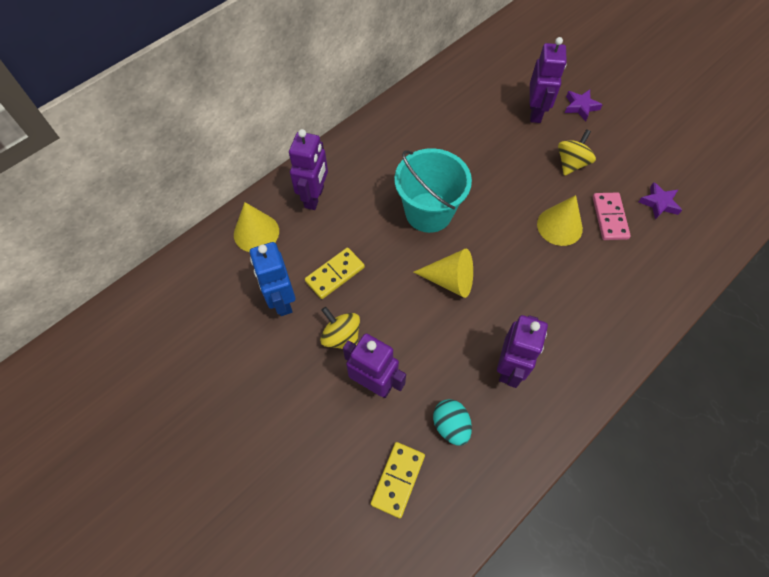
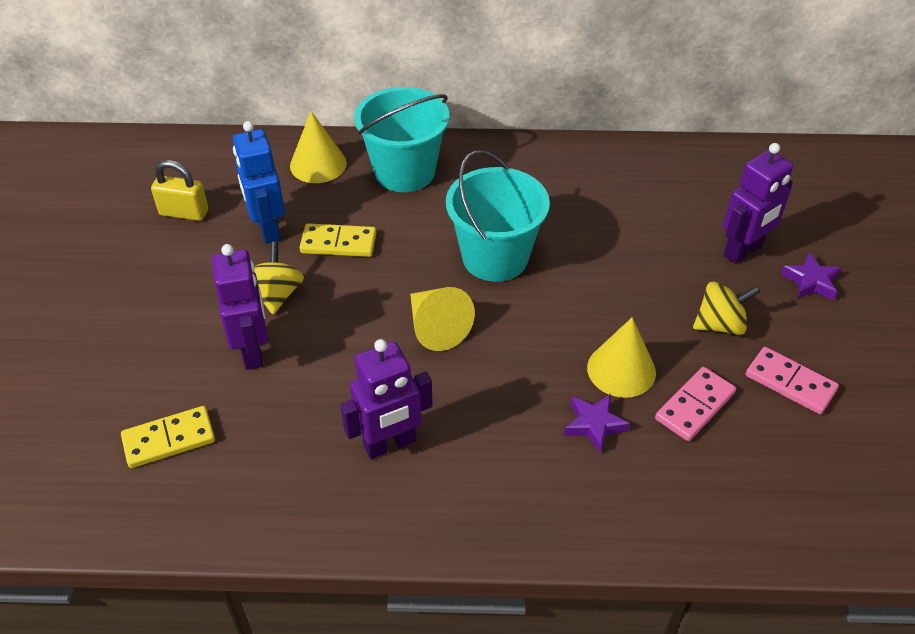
camera: 45 degrees right, 15 degrees down
blue robot [250,242,296,316] -> blue robot turned 45 degrees counterclockwise [233,121,285,244]
purple robot [289,129,328,210] -> turquoise bucket [354,87,450,192]
turquoise egg [433,399,472,446] -> none
purple star [639,182,682,220] -> purple star moved to [564,394,630,453]
none -> yellow padlock [151,160,208,221]
none -> pink domino [746,347,839,414]

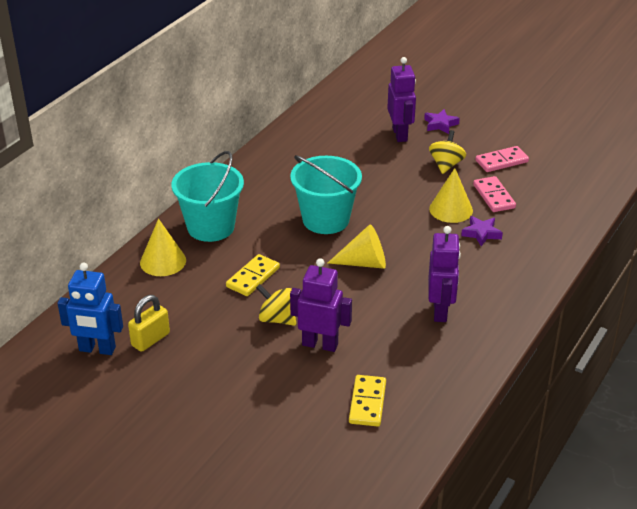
camera: 60 degrees left, 10 degrees down
blue robot [233,121,285,244] -> blue robot moved to [57,263,123,355]

